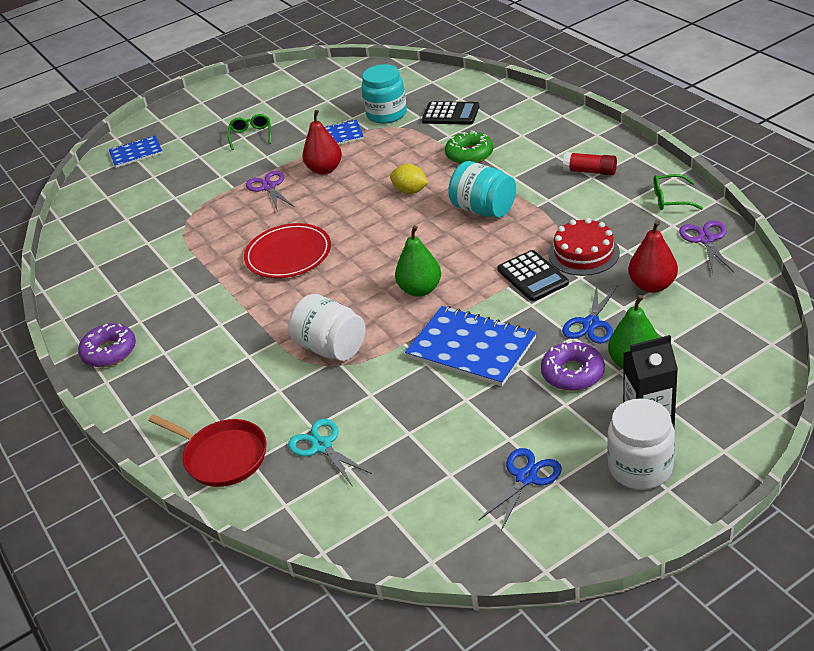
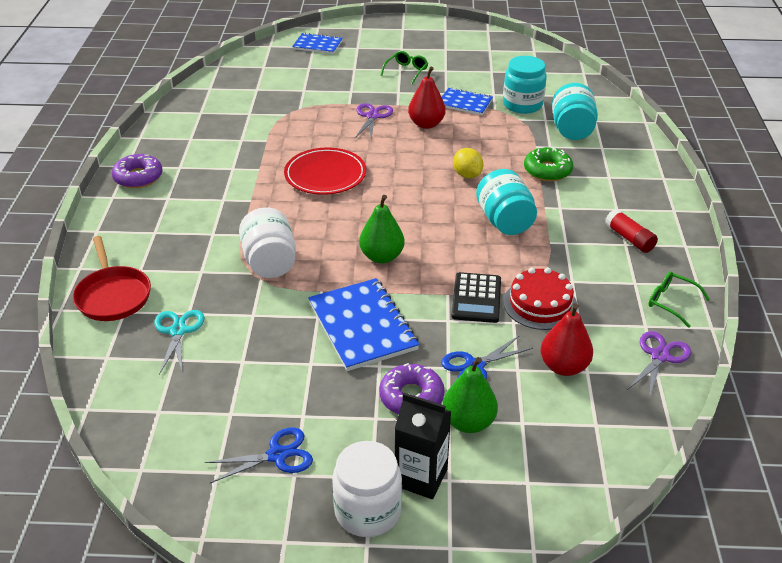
camera: 30 degrees right, 0 degrees up
black calculator [422,101,479,125] -> turquoise jar [552,83,598,140]

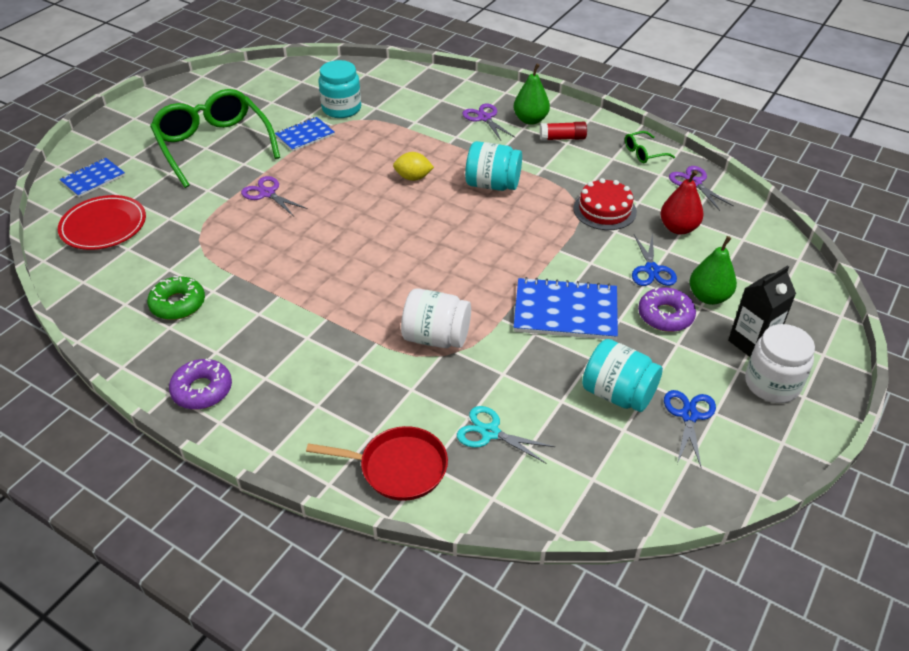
camera: 60 degrees left, 5 degrees up
red plate [284,148,366,195] -> red plate moved to [58,195,146,250]
green pear [359,195,405,264] -> green pear moved to [514,63,550,125]
green glasses [381,51,428,84] -> green glasses [150,89,280,188], size x2.43
red pear [408,67,446,129] -> none
black calculator [451,272,501,323] -> none
green donut [524,146,573,181] -> green donut moved to [147,276,205,320]
turquoise jar [552,83,598,140] -> turquoise jar moved to [582,339,663,412]
none -> purple scissors [462,104,515,141]

